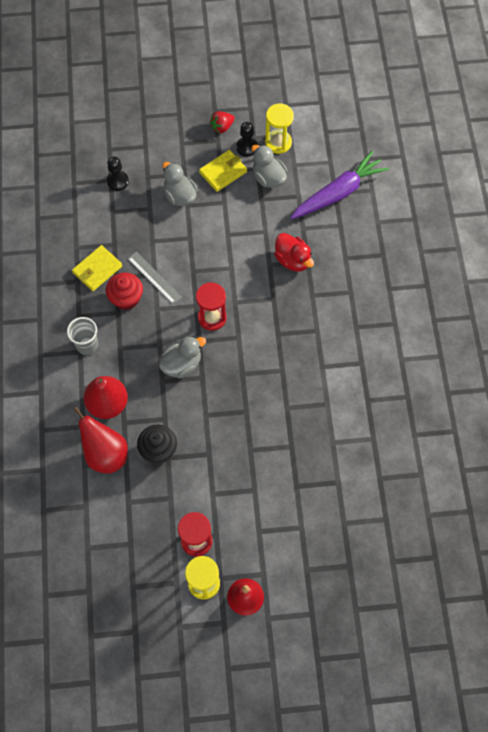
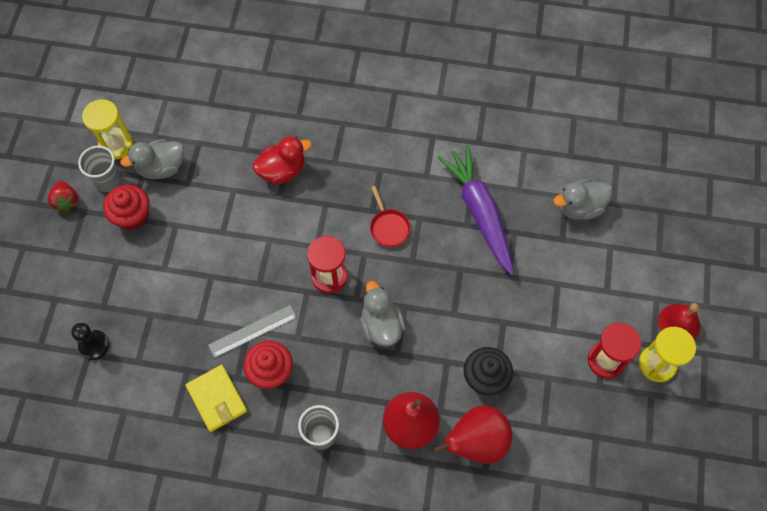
camera: 75 degrees left, 0 degrees up
grey duck [162,162,198,206] -> grey duck moved to [554,179,613,220]
yellow wallet [199,150,247,192] -> red cupcake [103,184,149,230]
black pawn [236,122,258,157] -> grey cup [78,146,121,192]
purple carrot [290,151,389,219] -> purple carrot moved to [437,145,514,275]
none -> red pan [370,186,411,247]

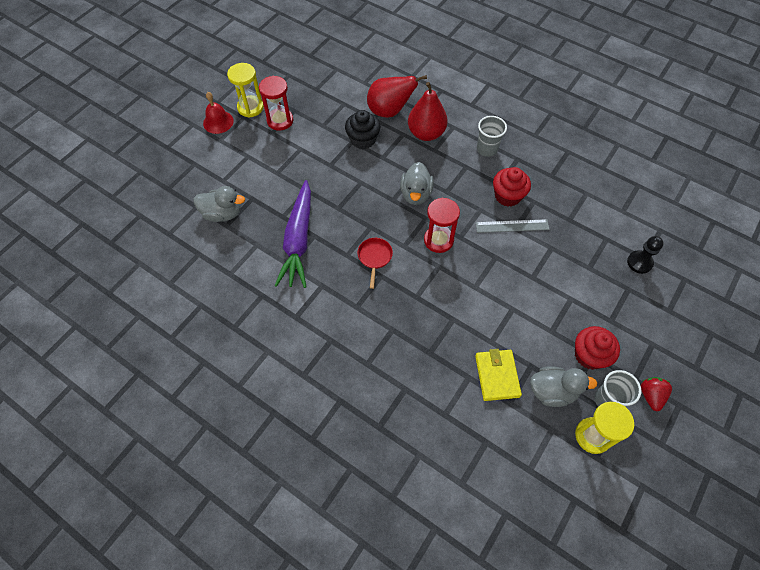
camera: 155 degrees left, 5 degrees down
yellow wallet [186,365,247,432] -> yellow wallet moved to [475,349,522,401]
red duck [253,136,312,184] -> none

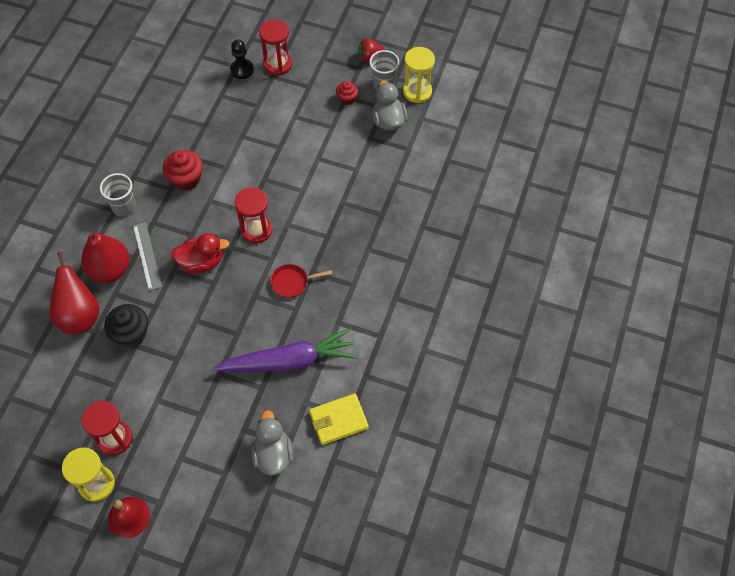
camera: 105 degrees left, 0 degrees up
grey duck [400,162,434,205] -> red duck [171,233,229,274]
yellow wallet [475,349,522,401] -> yellow wallet moved to [309,393,369,445]
grey ruler [476,219,550,233] -> grey ruler moved to [133,222,162,291]
red cupcake [575,326,620,370] -> red cupcake [336,81,358,105], size x0.60
none -> red hourglass [259,19,292,76]

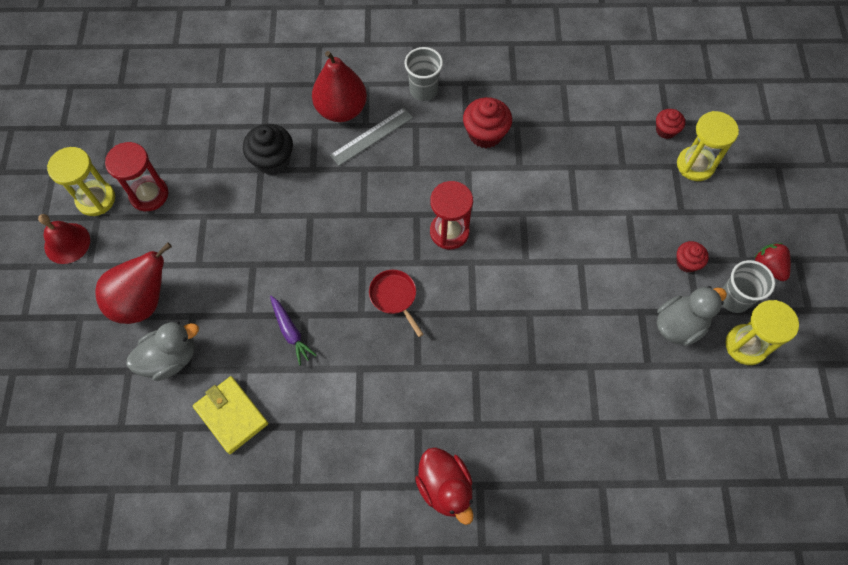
camera: 70 degrees right, 5 degrees up
red pear [49,252,99,334] -> red pear moved to [95,242,172,324]
red duck [171,233,229,274] -> red duck moved to [415,447,474,525]
purple carrot [213,328,357,372] -> purple carrot [270,296,317,365], size x0.46
black pawn [230,40,254,79] -> red cupcake [656,109,685,139]
red hourglass [259,19,292,76] -> yellow hourglass [677,111,739,181]

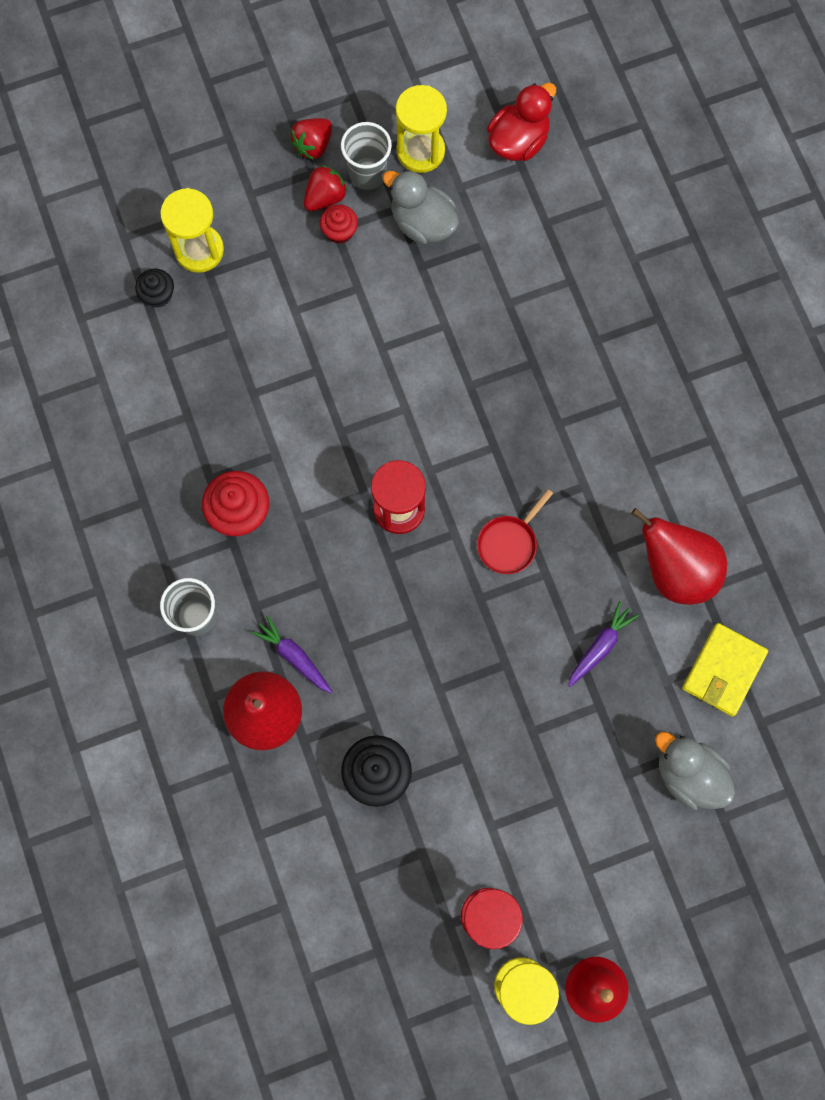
camera: 110 degrees left, 10 degrees up
red pear [95,242,172,324] -> red pear moved to [631,508,727,605]
grey ruler [330,108,413,166] -> purple carrot [251,615,332,693]
red duck [415,447,474,525] -> red duck moved to [487,83,556,161]
red cupcake [656,109,685,139] -> black cupcake [135,268,174,308]
none -> red strawberry [304,165,347,211]

